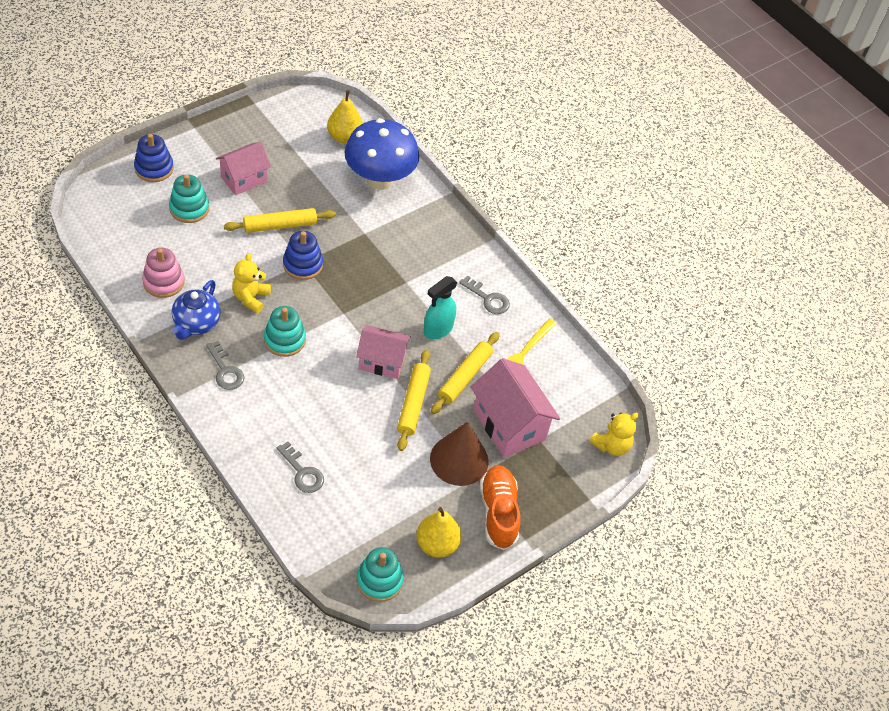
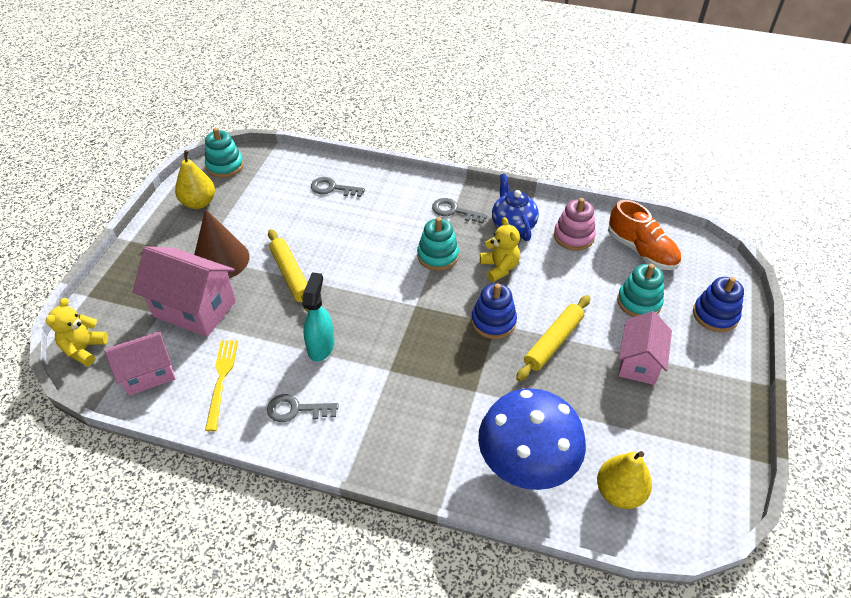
camera: 150 degrees right, 5 degrees down
pink house [356,325,411,379] -> pink house moved to [105,331,175,396]
yellow rolling pin [431,332,499,414] -> none
orange shoe [480,465,520,550] -> orange shoe moved to [608,200,681,270]

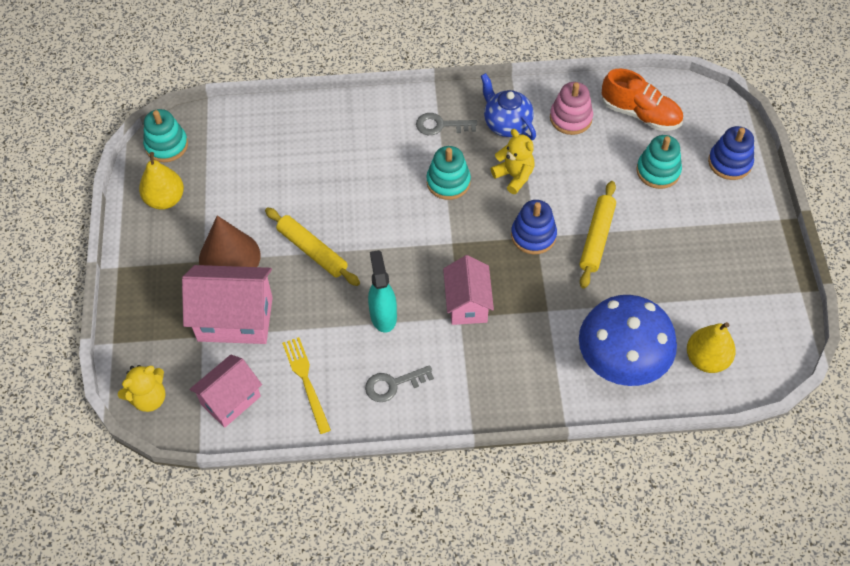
camera: 20 degrees left, 10 degrees up
yellow teddy bear [46,298,108,366] -> yellow teddy bear turned 120 degrees counterclockwise [118,365,165,412]
grey key [311,177,365,197] -> none
pink house [618,311,672,385] -> pink house moved to [443,255,494,325]

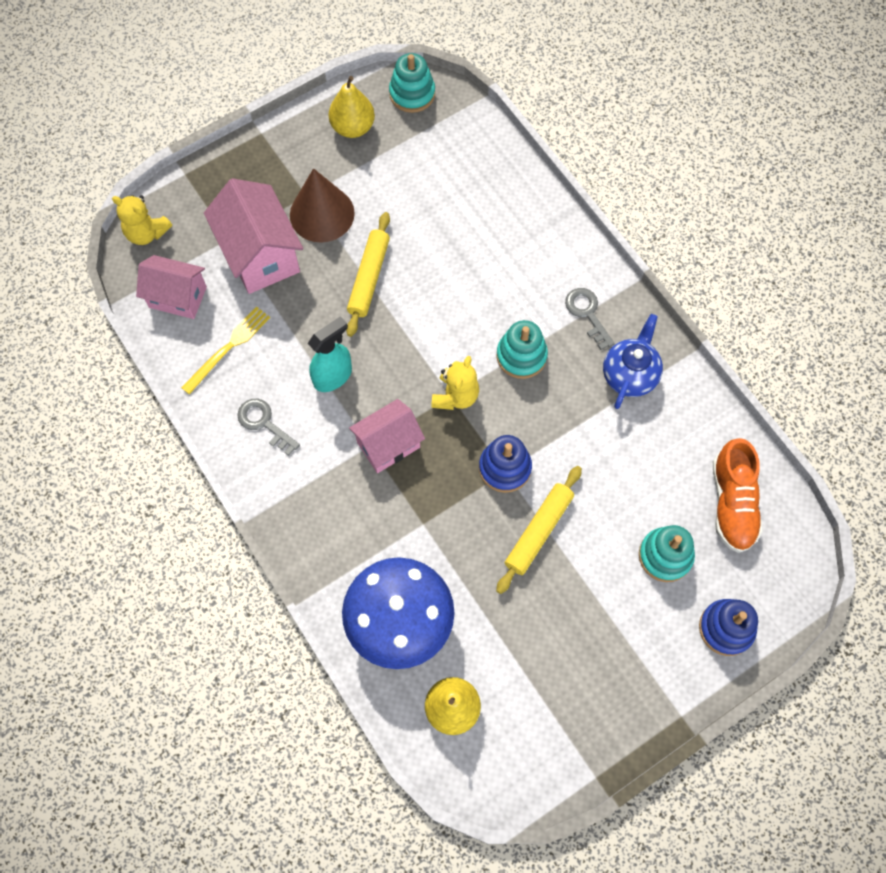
camera: 60 degrees right, 10 degrees up
yellow teddy bear [491,129,534,194] -> yellow teddy bear moved to [431,356,479,410]
pink stacking toy [550,82,593,135] -> none
yellow rolling pin [580,181,616,288] -> yellow rolling pin turned 45 degrees counterclockwise [496,466,582,594]

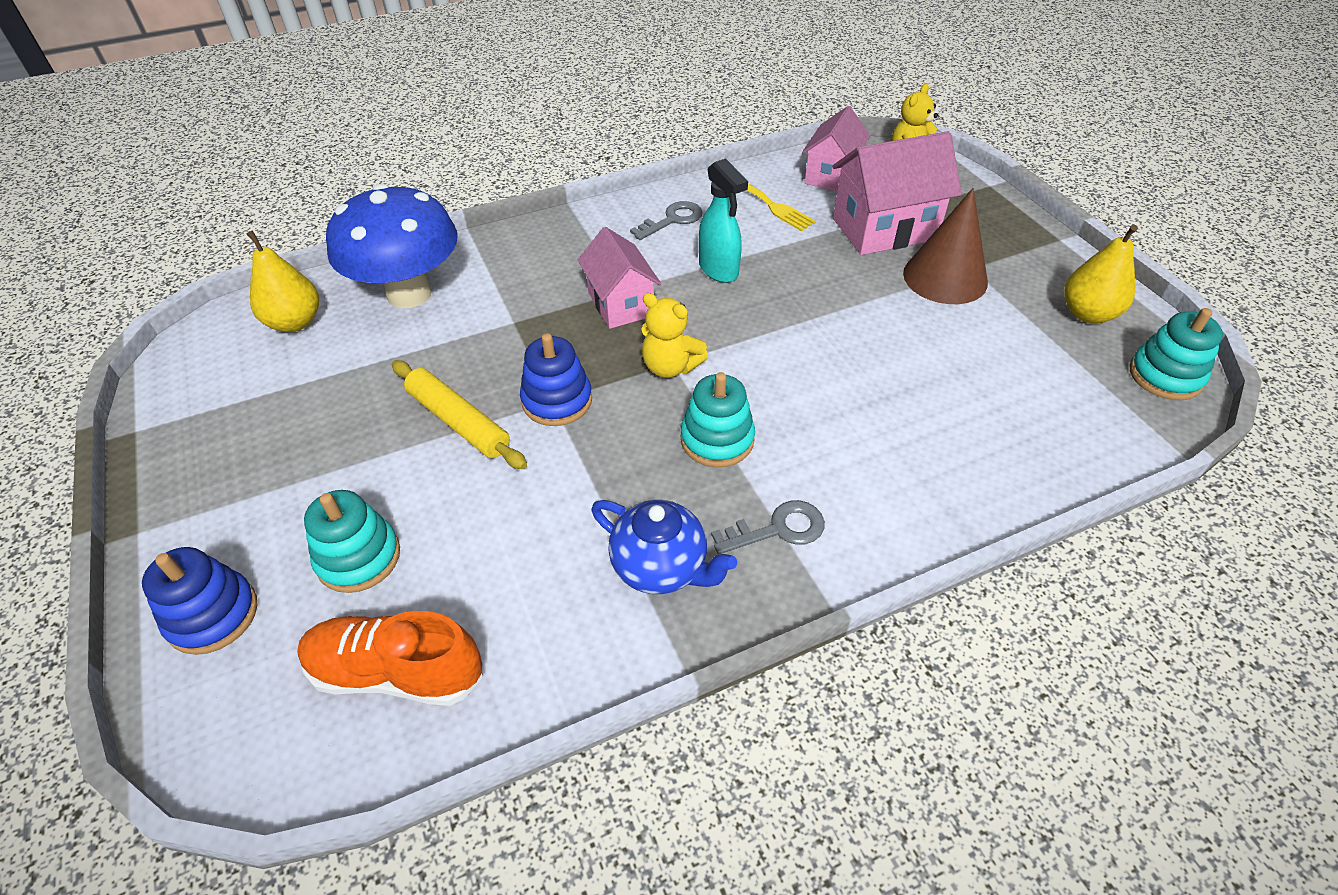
camera: 100 degrees right, 20 degrees down
yellow rolling pin [346,212,390,337] -> none

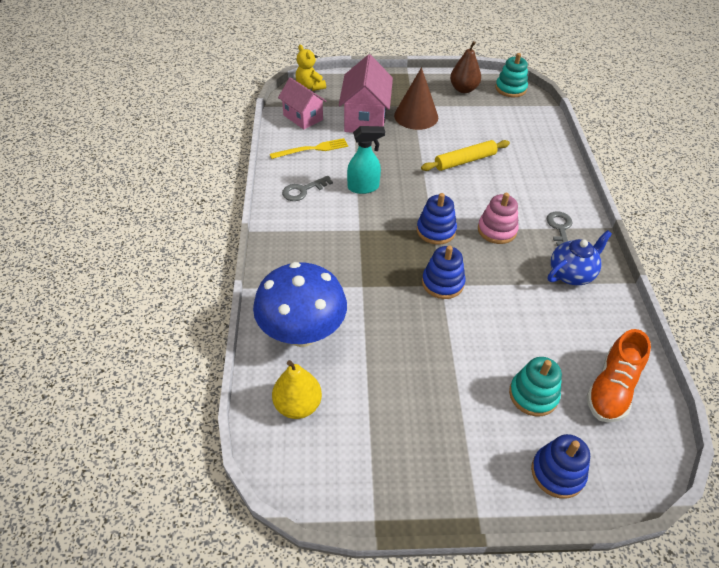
camera: 70 degrees left, 0 degrees up
yellow rolling pin [392,360,527,469] -> yellow rolling pin moved to [421,140,510,171]
pink house [578,227,661,329] -> none
grey key [630,201,702,240] -> grey key turned 105 degrees counterclockwise [282,176,333,201]
yellow teddy bear [641,293,708,378] -> blue stacking toy [417,193,457,245]
turquoise stacking toy [681,372,755,467] -> pink stacking toy [478,193,519,244]
yellow pear [1064,225,1138,323] -> brown pear [450,41,481,93]

